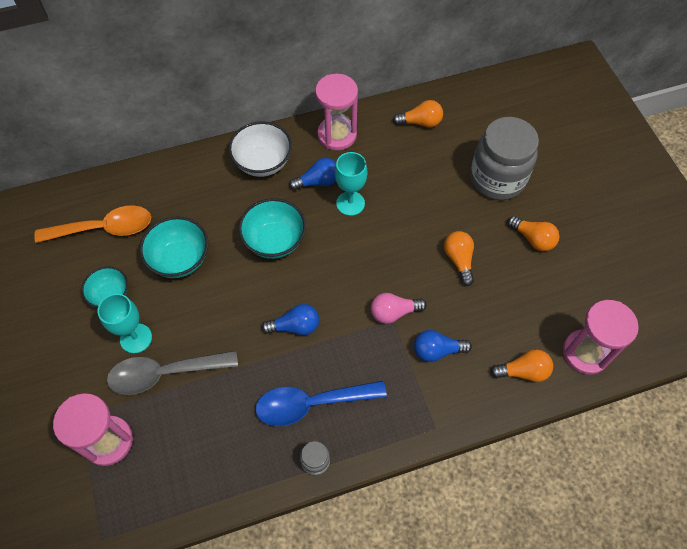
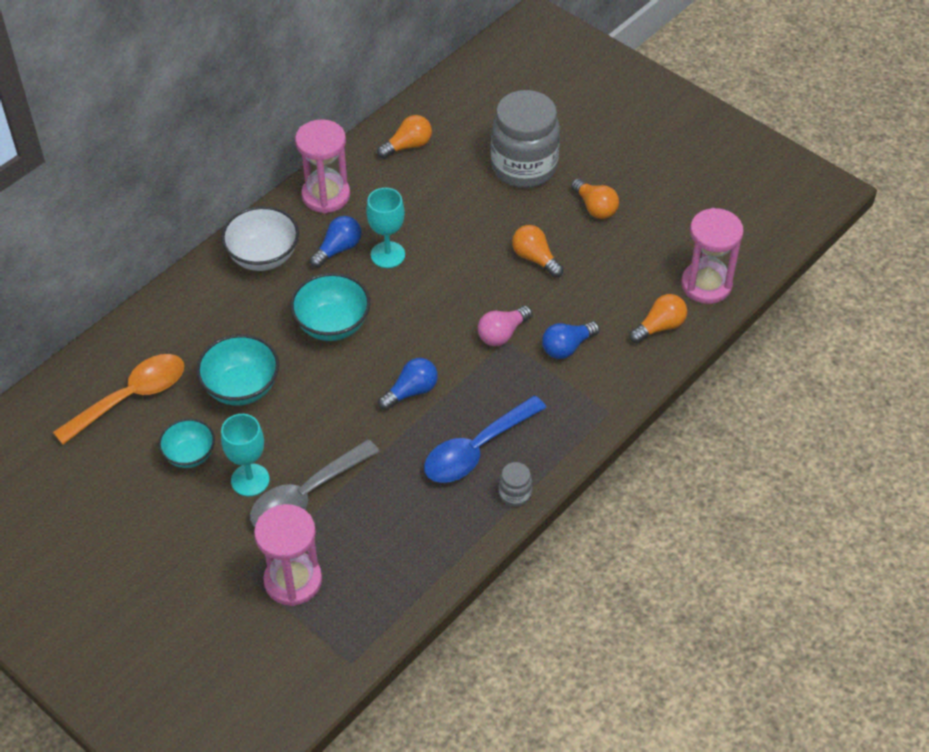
camera: 30 degrees left, 10 degrees down
orange light bulb [507,216,559,251] -> orange light bulb turned 45 degrees clockwise [571,178,619,219]

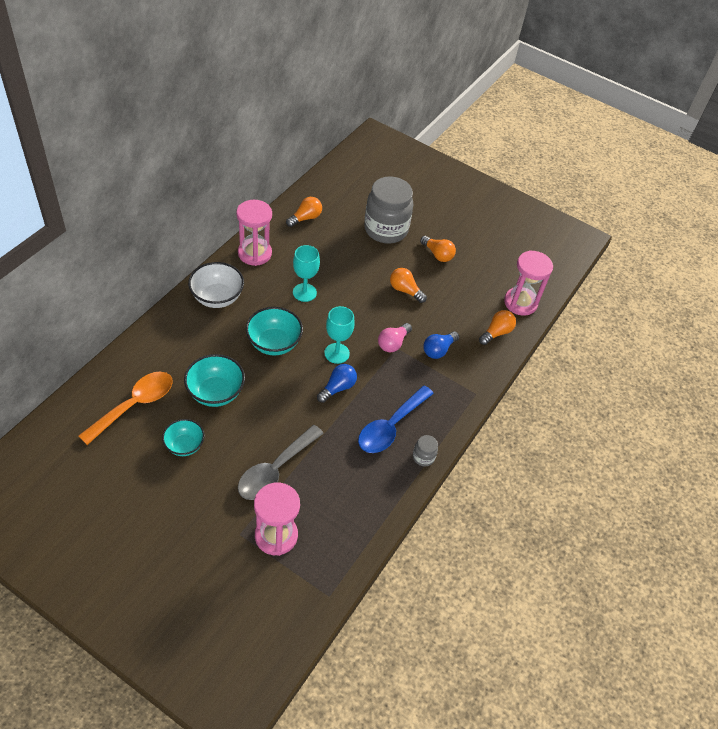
camera: 15 degrees left, 0 degrees up
turquoise goblet [221,414,269,496] -> turquoise goblet moved to [324,306,355,364]
blue light bulb [309,216,361,268] -> none

